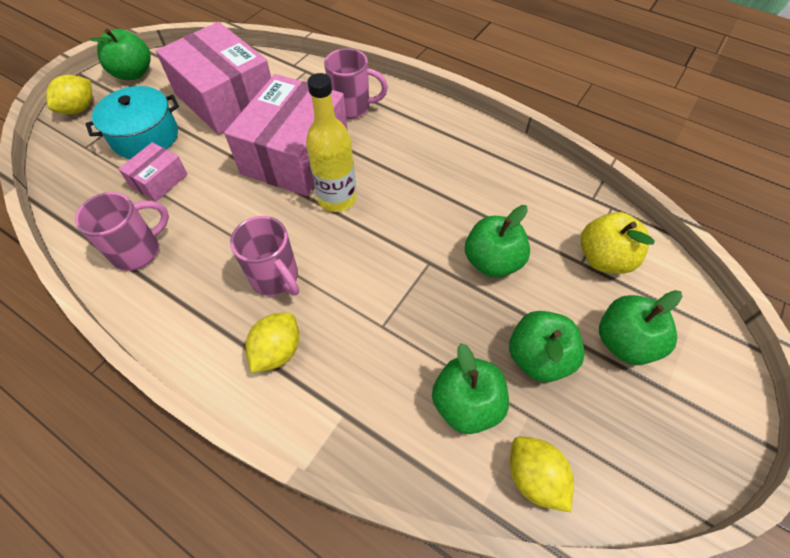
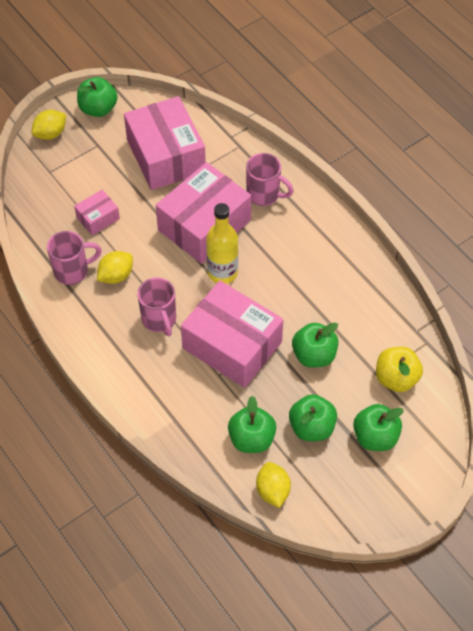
camera: 20 degrees right, 0 degrees up
turquoise pot [86,86,179,159] -> none
yellow lemon [246,312,299,373] -> yellow lemon moved to [97,251,133,284]
none -> pink box [181,281,283,388]

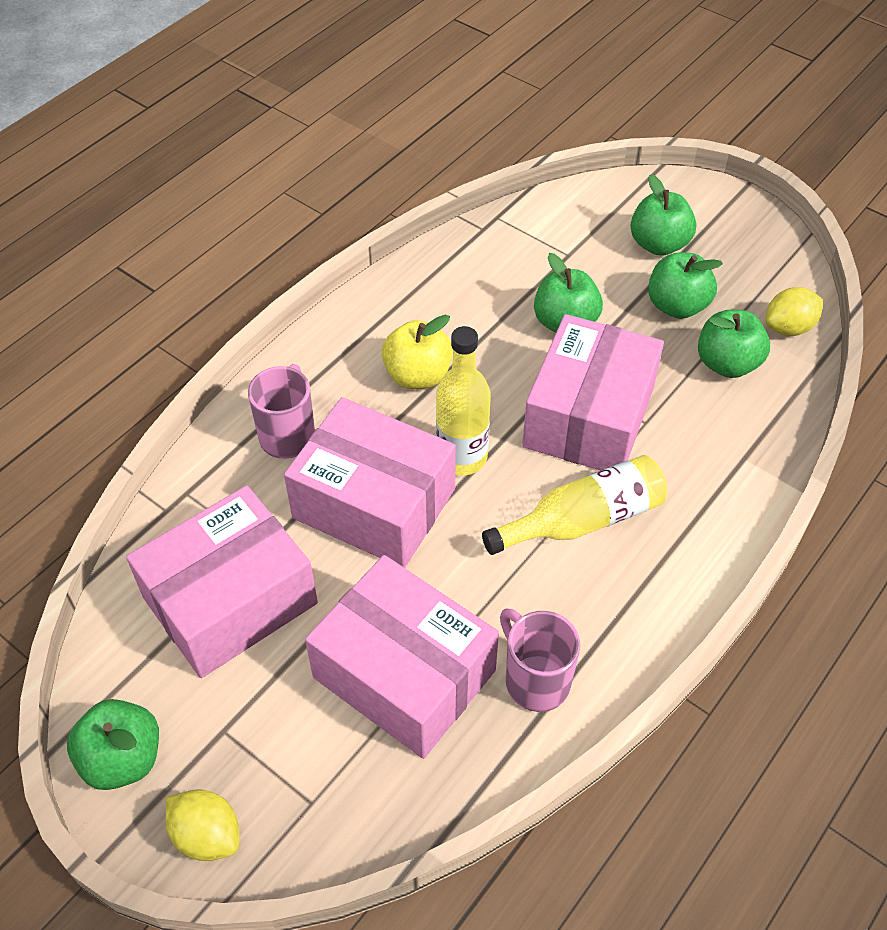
camera: 105 degrees left, 5 degrees down
pink box [74,190,120,235] -> pink box [305,555,499,759], size x2.15
yellow lemon [97,251,133,284] -> none
pink mug [137,277,176,336] -> yellow bottle [482,455,667,555]
yellow apple [376,347,423,392] -> yellow apple moved to [382,315,453,389]

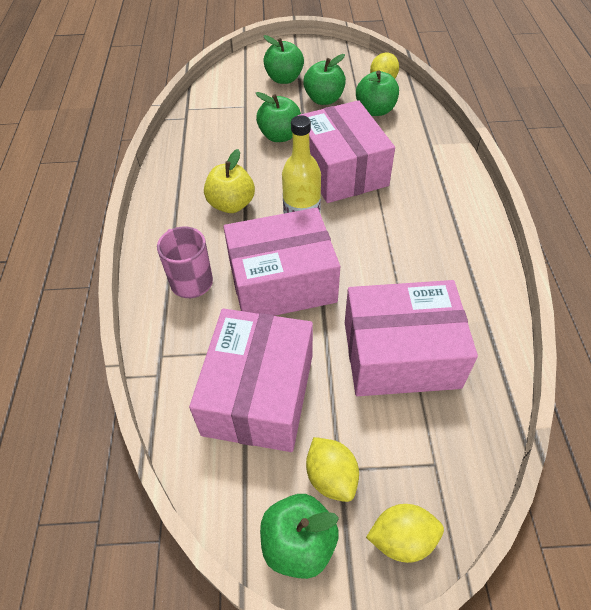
camera: 40 degrees left, 0 degrees up
yellow bottle [482,455,667,555] -> none
pink mug [500,608,580,712] -> none
none -> yellow lemon [306,437,359,502]

